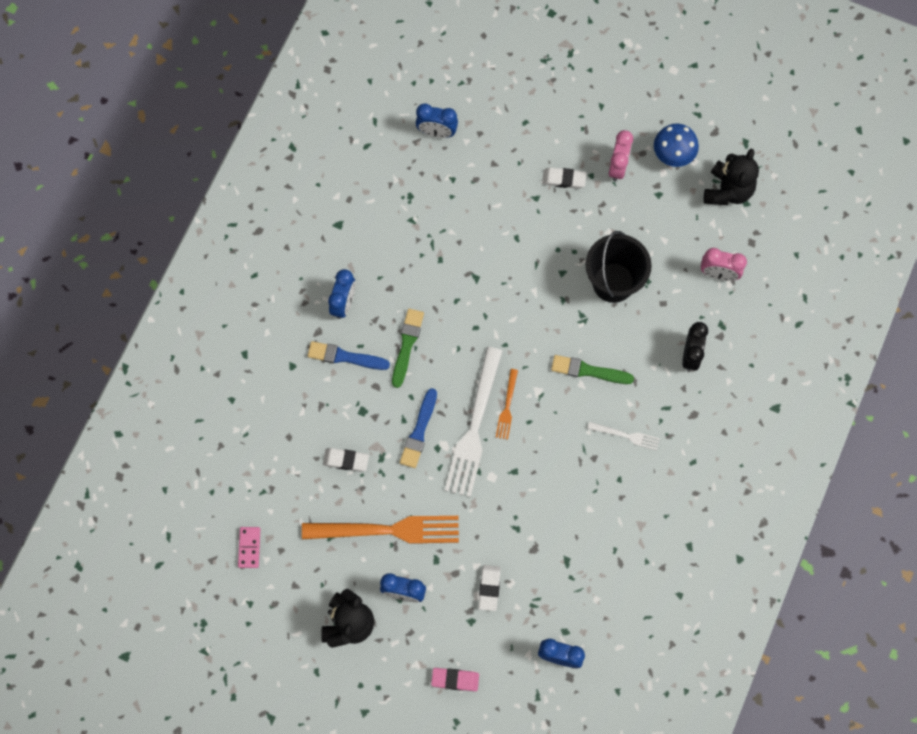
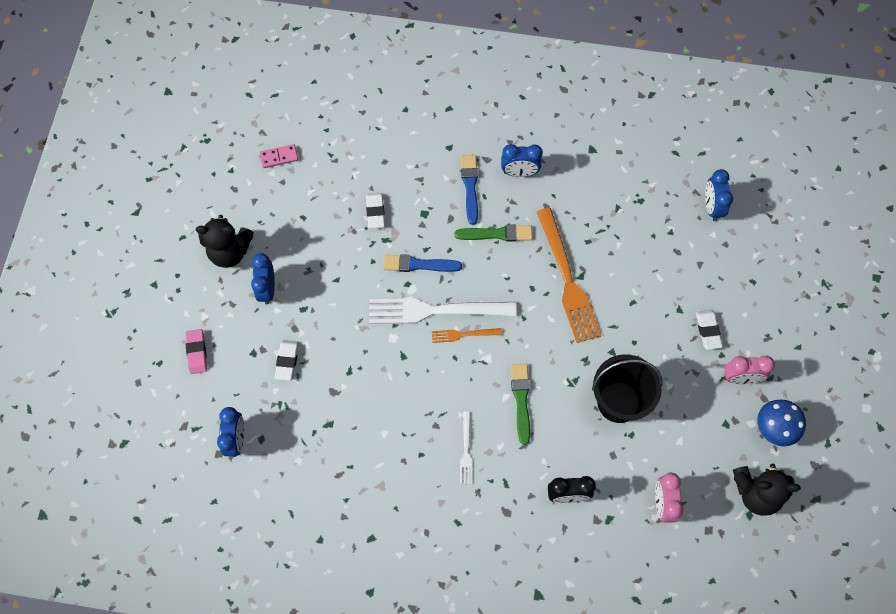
camera: 75 degrees right, 5 degrees down
orange fork [302,516,459,544] -> orange fork moved to [537,208,601,343]
white eraser [478,565,501,611] -> white eraser turned 75 degrees counterclockwise [275,340,299,381]

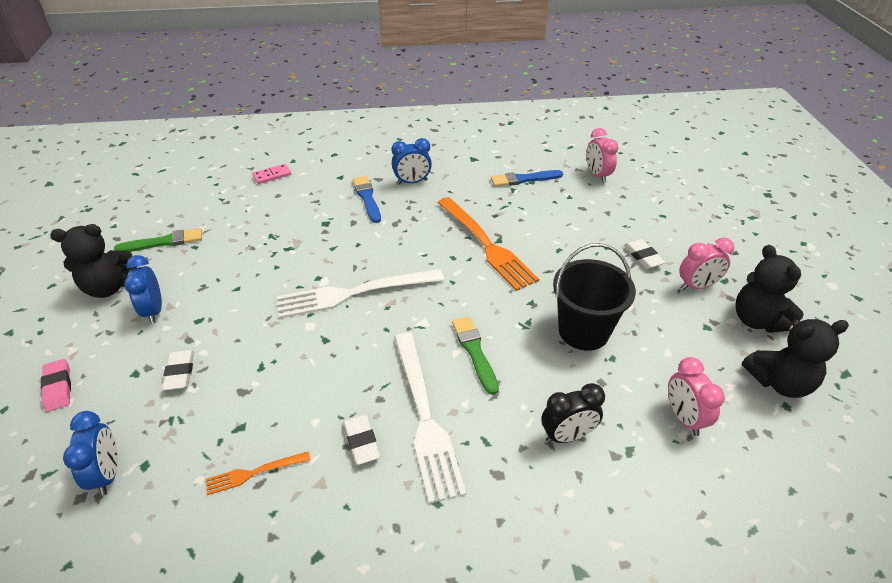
camera: 15 degrees left, 25 degrees down
pink domino [260,144,298,168] -> pink domino moved to [252,164,291,184]
white eraser [366,193,385,228] -> white eraser moved to [343,414,380,465]
blue brush [383,254,462,272] -> blue brush moved to [491,170,563,187]
orange fork [432,328,502,343] -> orange fork moved to [206,451,311,495]
green brush [455,224,533,242] -> green brush moved to [114,228,202,252]
white fork [460,412,473,484] -> white fork [394,332,466,504], size x2.12
blue clock [705,169,733,221] -> pink clock [586,128,619,183]
blue mushroom [757,399,806,446] -> black teddy bear [735,245,804,333]

